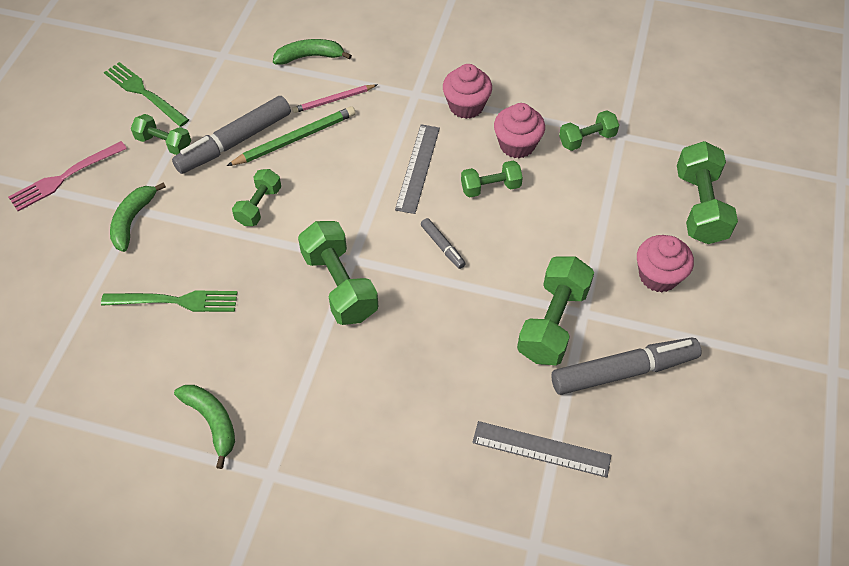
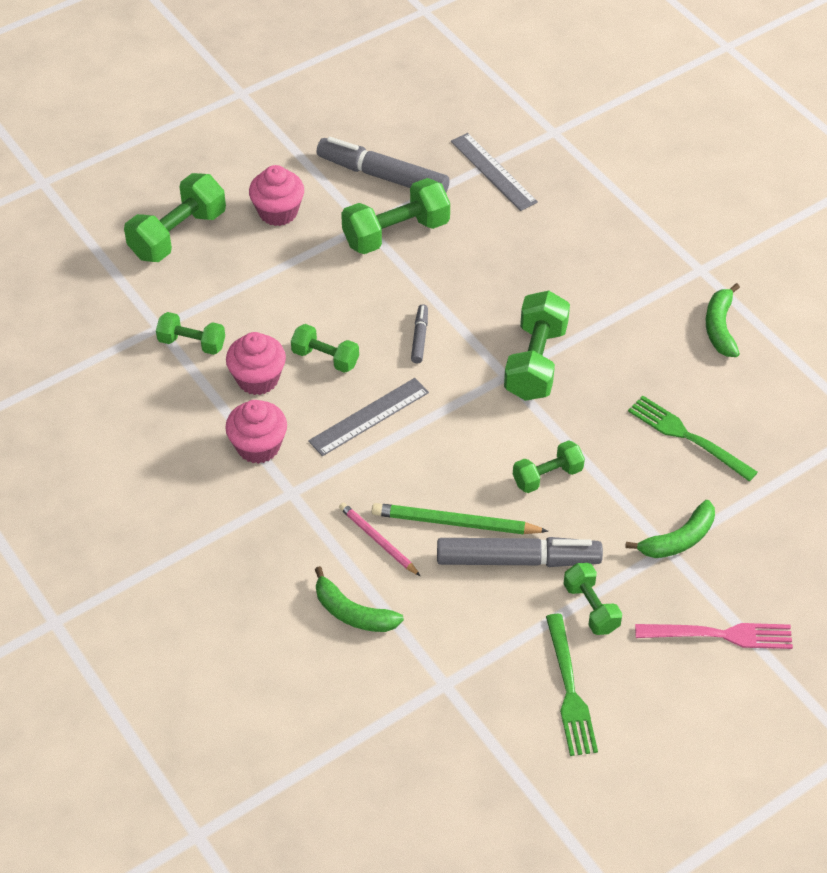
camera: 140 degrees left, 5 degrees down
pink pencil [292,85,377,113] -> pink pencil turned 150 degrees counterclockwise [339,503,420,576]

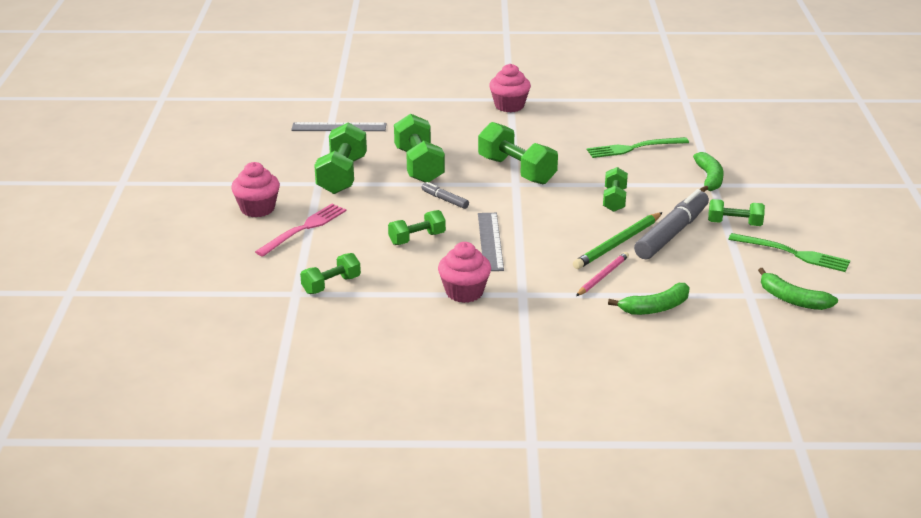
camera: 55 degrees left, 20 degrees down
green dumbbell [124,173,226,262] -> green dumbbell moved to [394,114,445,183]
pink cupcake [226,332,286,395] -> pink cupcake moved to [489,64,531,112]
grey marker [317,137,450,192] -> none
pink pencil [339,503,420,576] -> pink pencil turned 135 degrees clockwise [576,252,629,296]
pink fork [635,623,793,649] -> pink fork moved to [255,204,347,257]
green banana [706,283,740,357] -> green banana moved to [758,268,838,310]

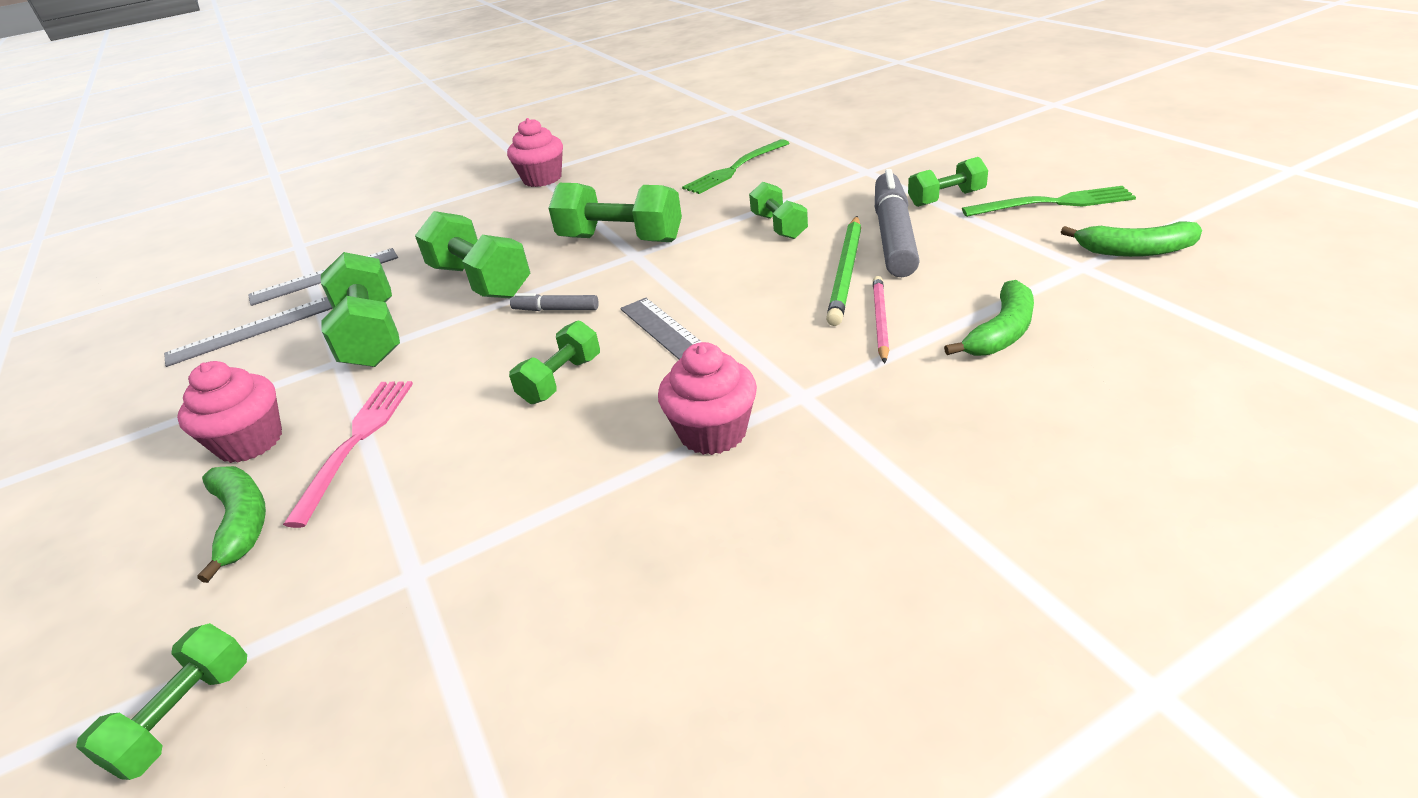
camera: 25 degrees left, 5 degrees up
green dumbbell [300,253,361,294] -> green dumbbell moved to [76,623,247,780]
green banana [693,152,724,192] -> green banana moved to [197,466,266,583]
none -> grey ruler [164,297,333,367]

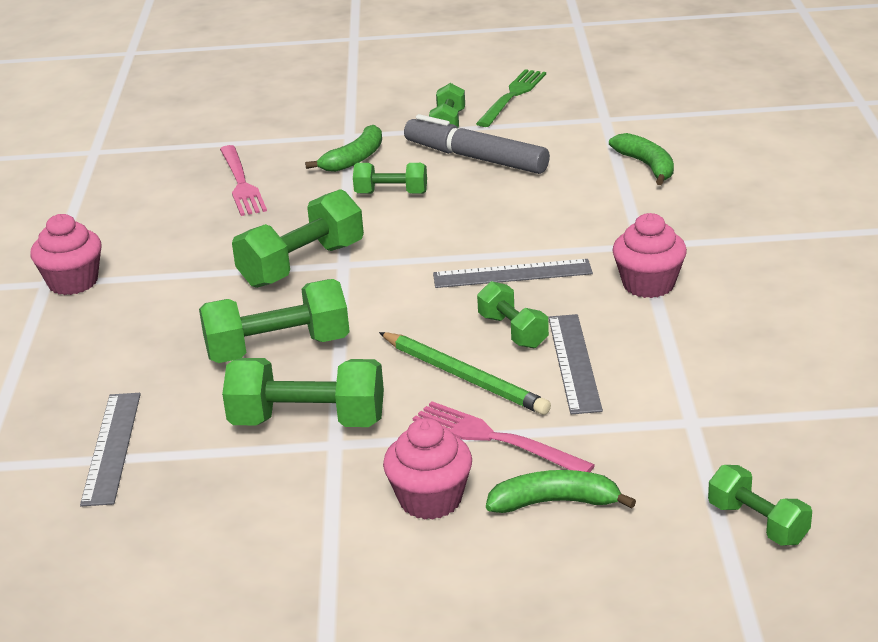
camera: 65 degrees left, 5 degrees down
grey ruler [164,297,333,367] -> grey ruler moved to [548,314,603,414]
grey marker [510,293,599,311] -> none
green fork [682,139,789,194] -> pink fork [220,145,267,216]
green pencil [826,216,861,326] -> green pencil moved to [379,332,551,415]
pink pencil [873,276,889,363] -> none
green banana [1061,222,1202,257] -> green banana moved to [305,125,382,172]

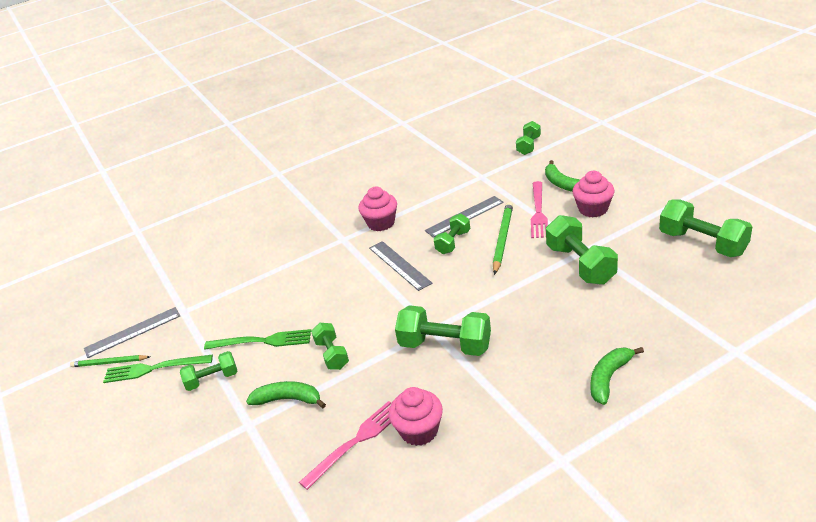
camera: 115 degrees left, 5 degrees up
pink cupcake [30,214,102,295] -> pink cupcake moved to [389,387,443,446]
grey ruler [80,393,141,506] -> grey ruler moved to [84,307,180,358]
green dumbbell [199,279,350,363] -> green dumbbell moved to [659,200,752,257]
grey marker [404,114,550,174] -> green fork [204,329,311,350]
green banana [609,133,674,185] -> green banana moved to [590,347,644,405]
none -> green pencil [70,355,150,367]

